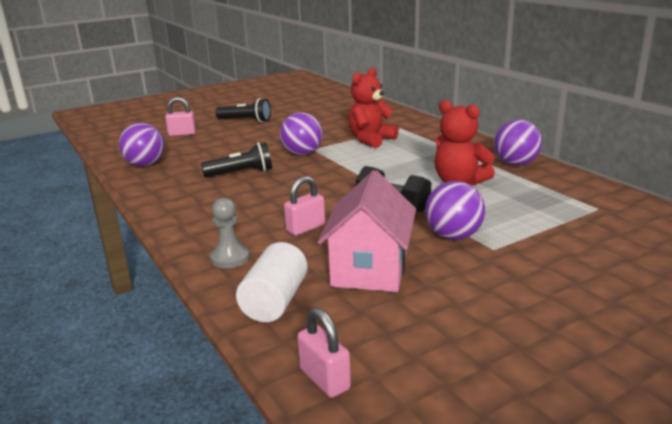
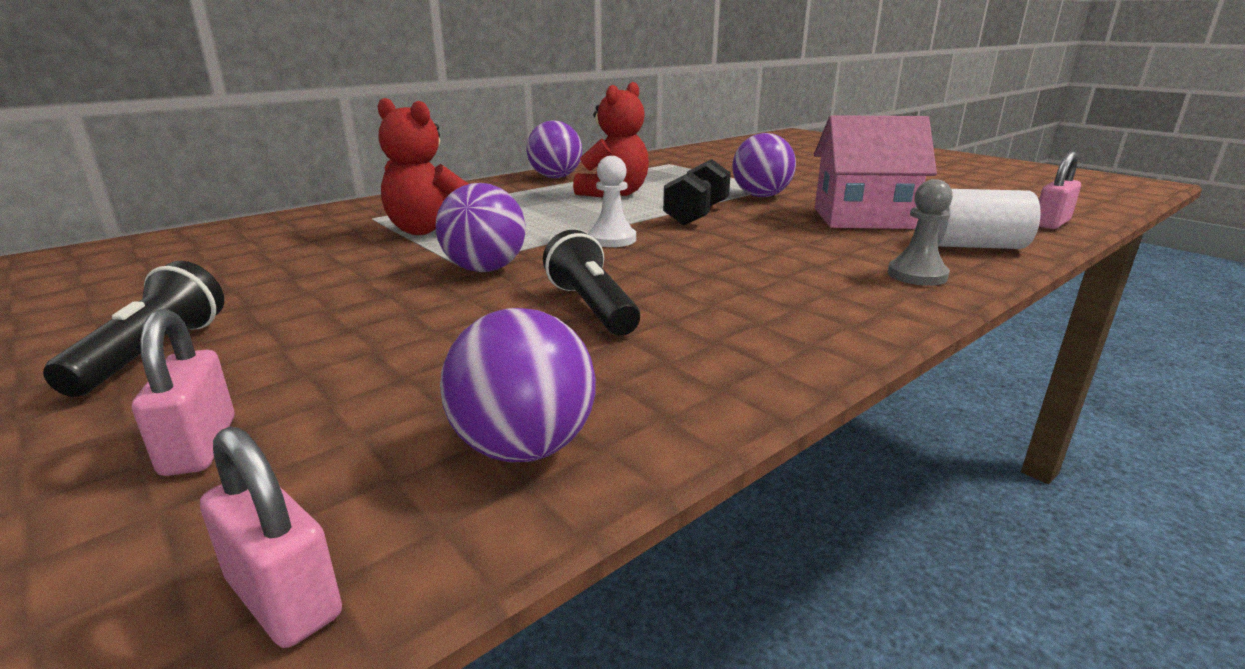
camera: 100 degrees left, 0 degrees up
pink padlock [284,176,325,236] -> pink padlock moved to [200,426,342,648]
none -> white pawn [588,156,636,247]

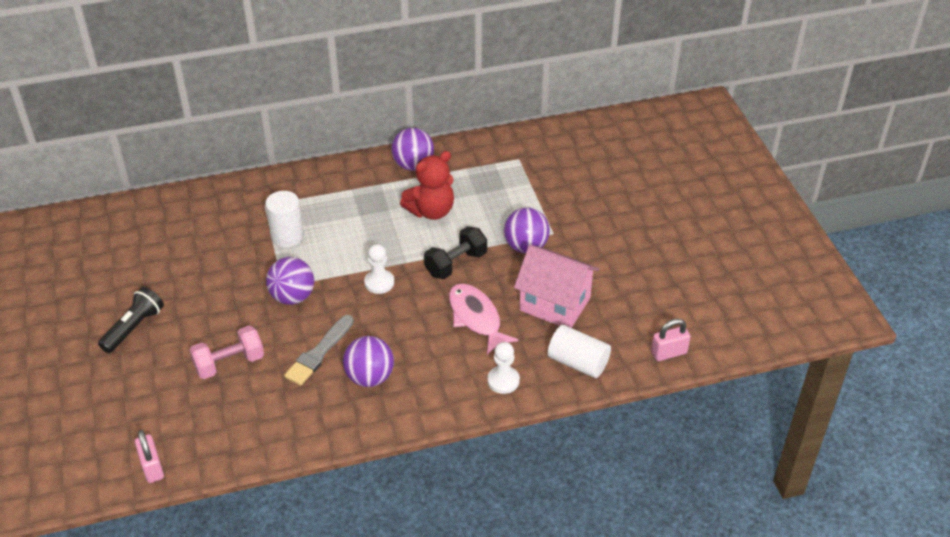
camera: 25 degrees right, 20 degrees up
pink padlock [132,309,234,476] -> none
red teddy bear [378,98,468,235] -> white cylinder [265,191,304,248]
purple ball [440,308,596,462] -> purple ball moved to [343,336,394,387]
black flashlight [543,230,640,336] -> grey brush [284,315,354,385]
grey pawn [888,179,953,286] -> white pawn [487,342,520,394]
none -> pink dumbbell [189,325,264,379]
none -> pink fish [449,283,518,355]

